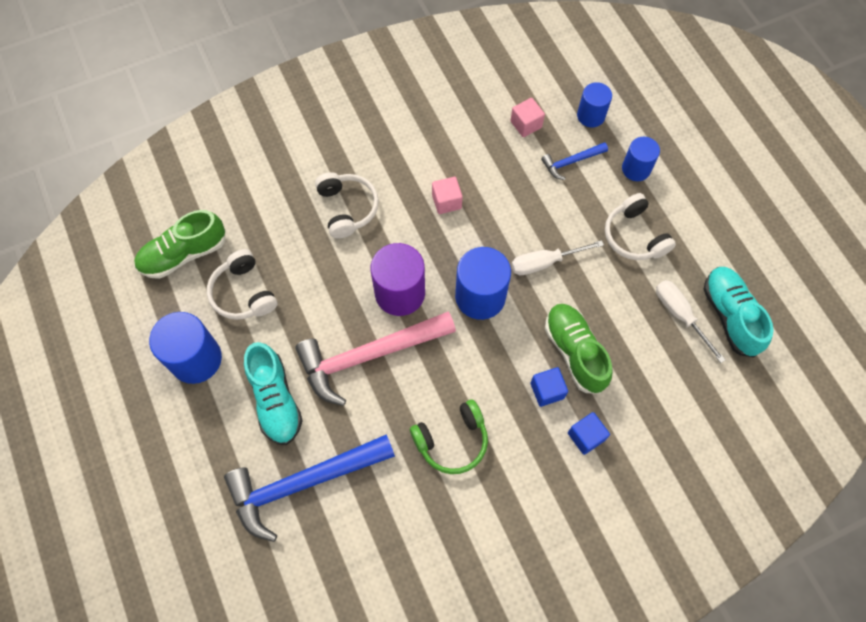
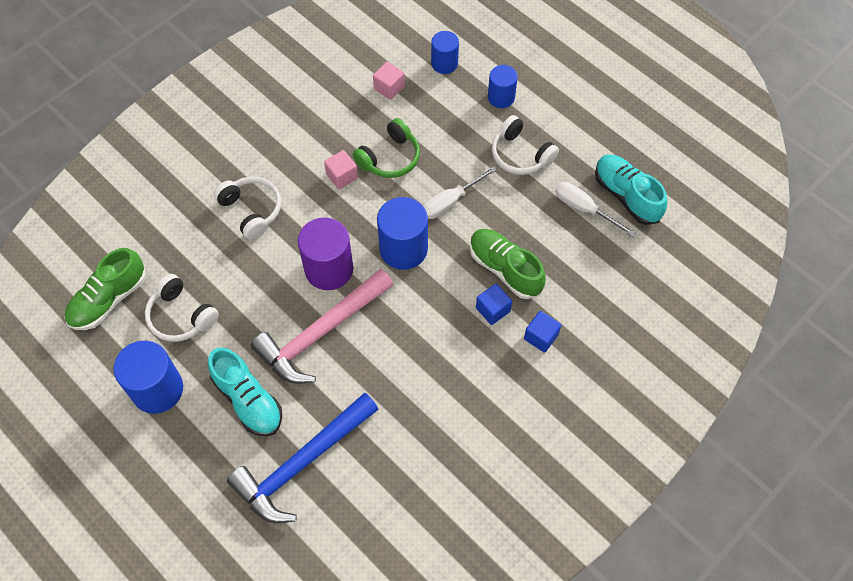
camera: 20 degrees left, 5 degrees down
green headphones [410,400,488,474] -> green headphones moved to [353,118,420,178]
blue hammer [541,142,608,180] -> none

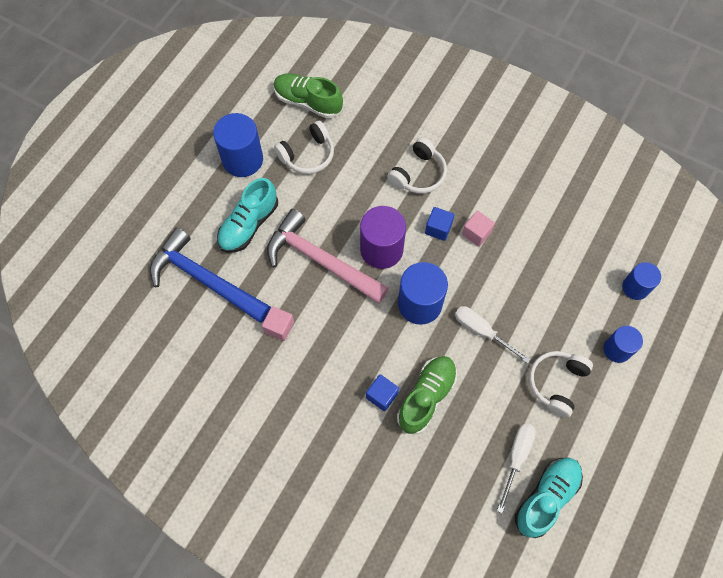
camera: 75 degrees right, 5 degrees up
white headphones [145,274,219,342] -> white headphones turned 150 degrees counterclockwise [274,121,334,174]
green headphones [353,118,420,178] -> none
pink cube [373,62,405,100] -> pink cube moved to [262,306,294,341]
blue cube [524,311,561,353] -> blue cube moved to [425,207,454,241]

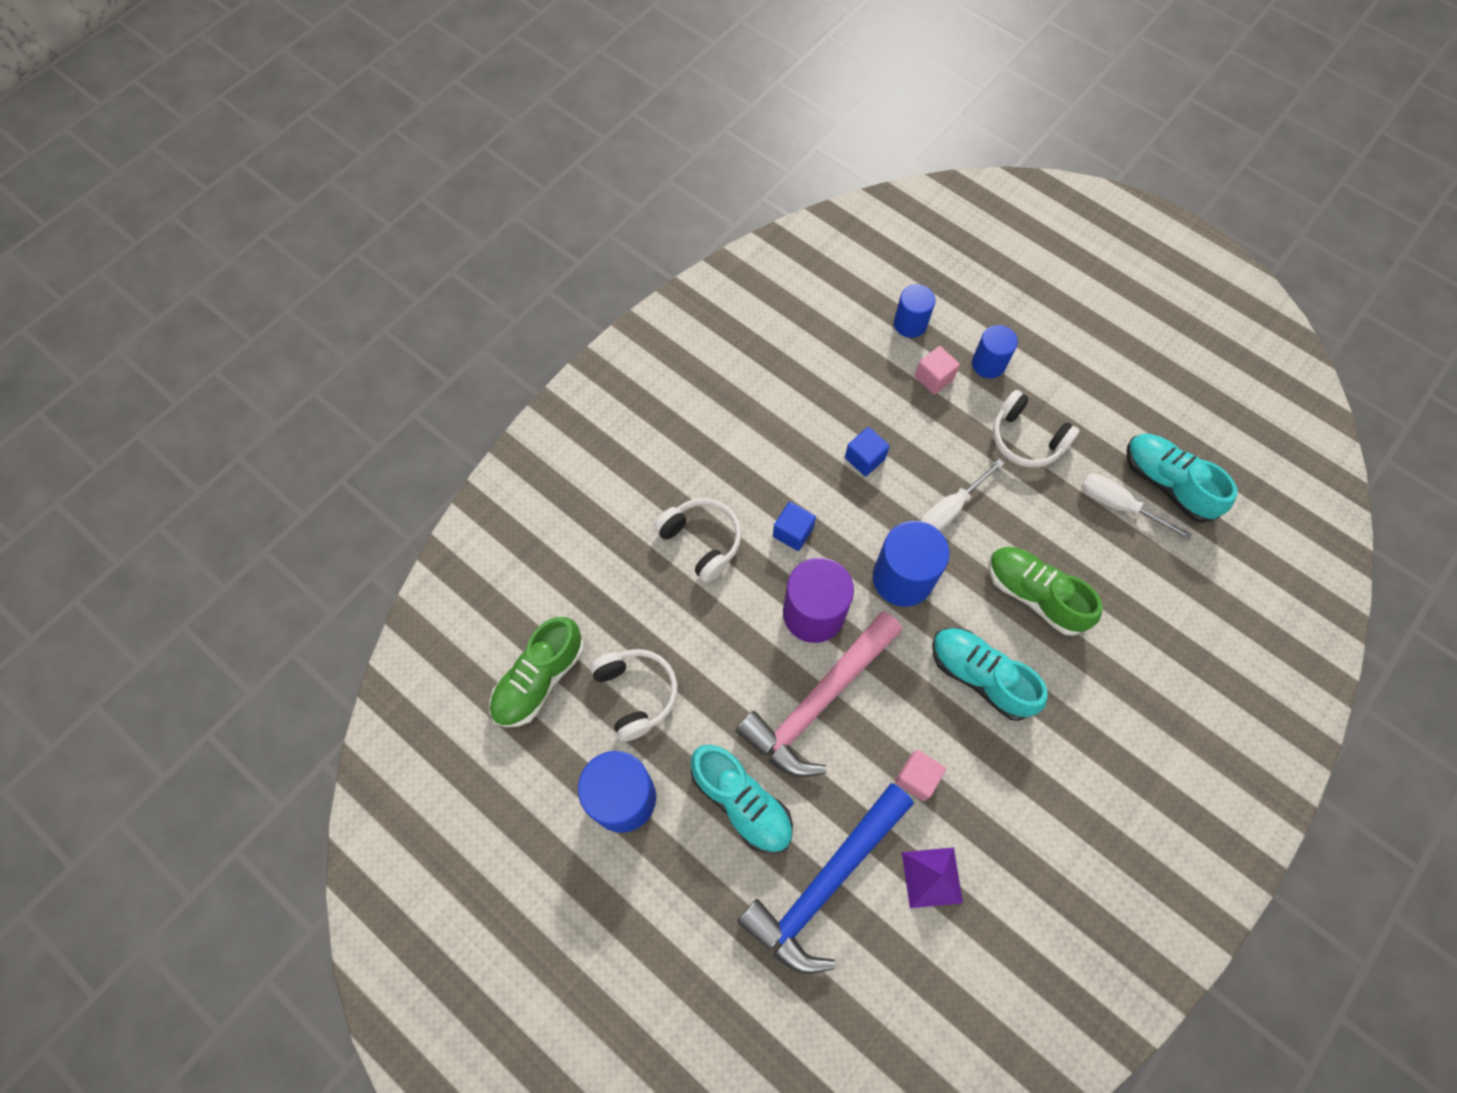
camera: 80 degrees left, 0 degrees up
blue cube [366,374,399,411] -> blue cube moved to [845,427,890,476]
pink cube [462,211,495,247] -> pink cube moved to [915,346,960,394]
none -> purple pyramid [902,847,963,908]
none -> turquoise shoe [932,628,1048,721]

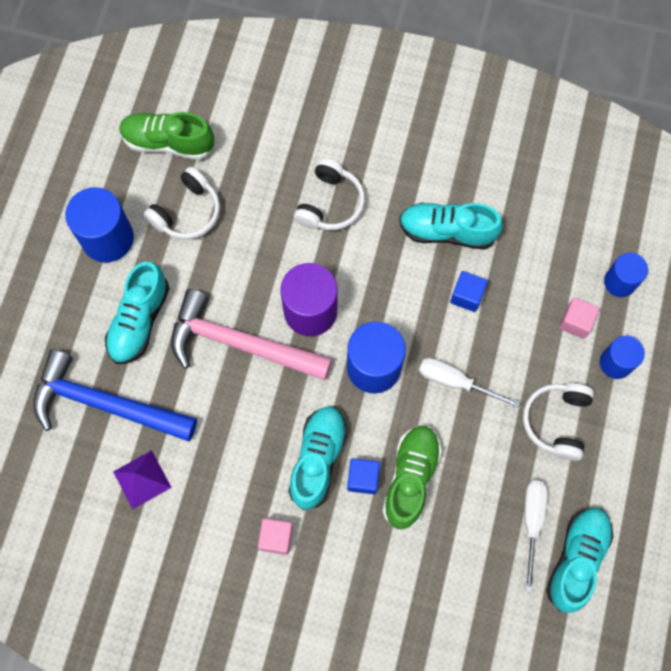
camera: 65 degrees right, 5 degrees up
blue cube [773,502,816,551] -> blue cube moved to [347,458,380,494]
pink cube [895,750,946,801] -> pink cube moved to [258,518,293,555]
none -> turquoise shoe [399,203,503,250]

